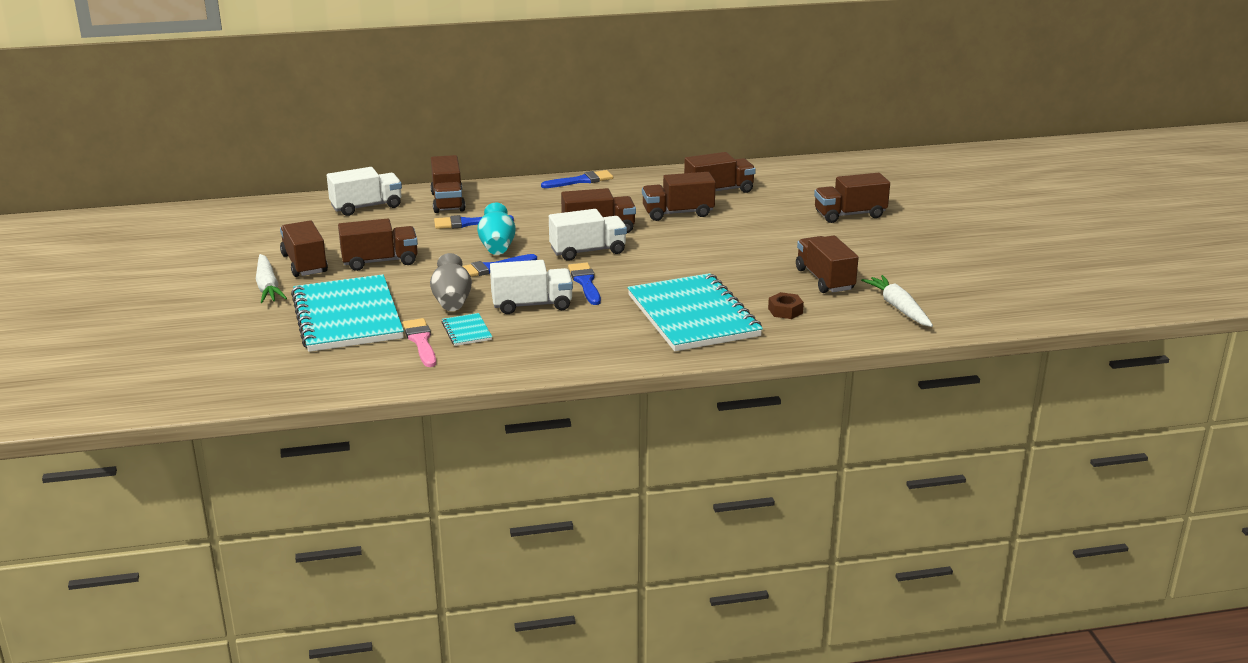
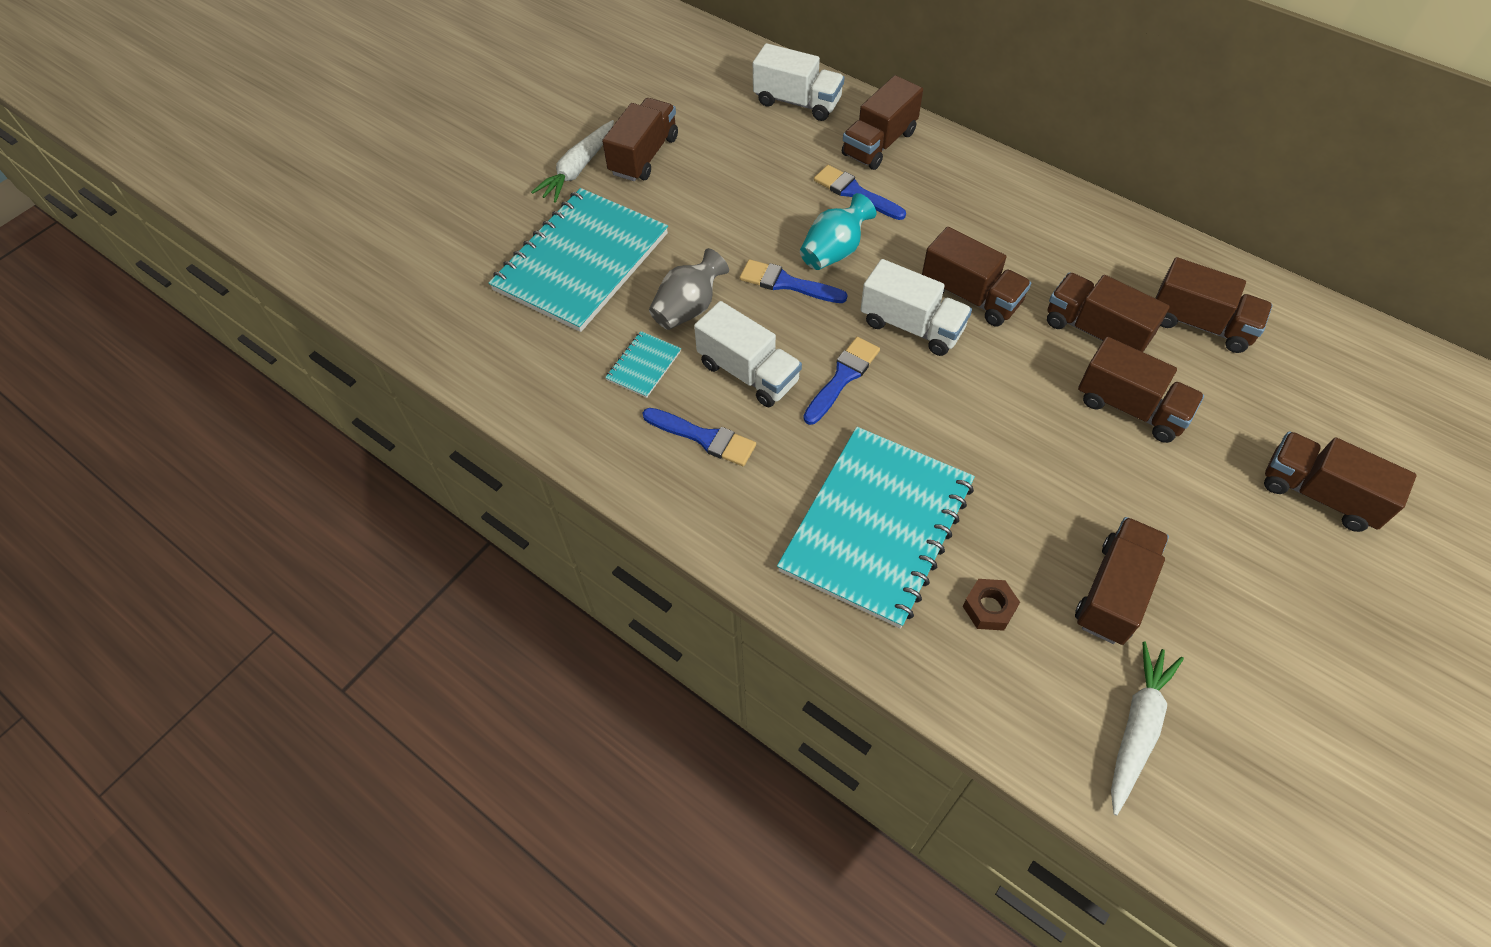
camera: 50 degrees right, 30 degrees up
brown truck [338,218,418,271] -> brown truck moved to [1078,337,1204,443]
pink brush [403,318,436,367] -> none
blue brush [541,170,613,188] -> blue brush moved to [643,408,756,466]

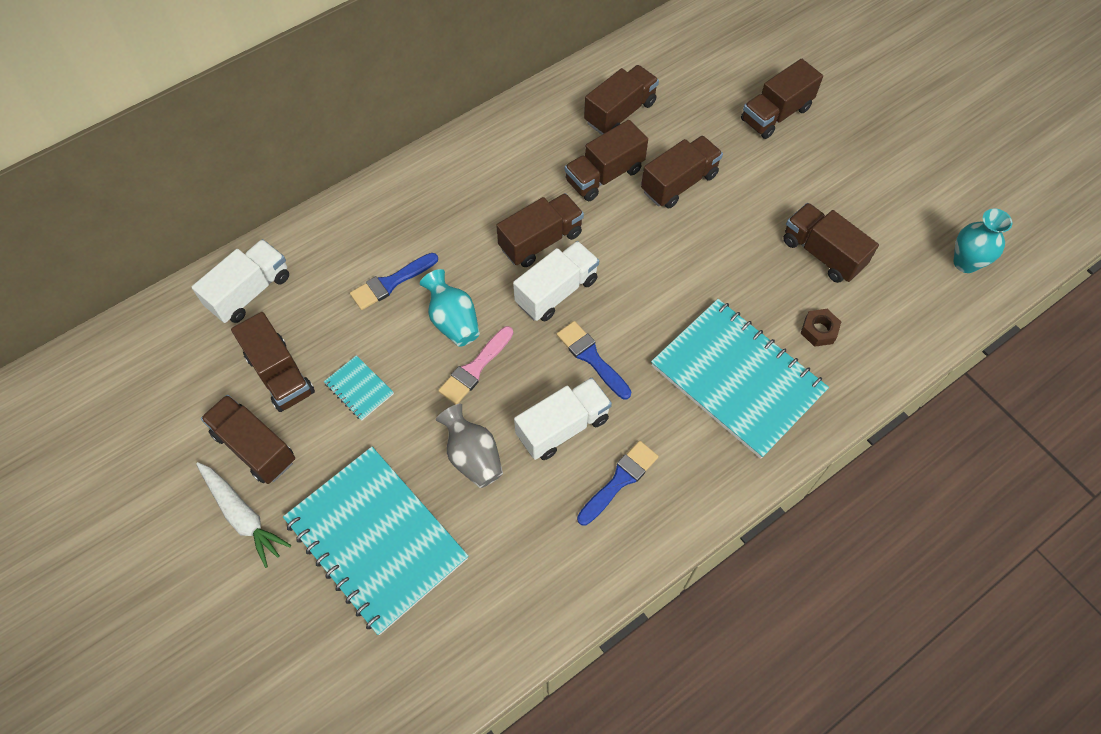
camera: 75 degrees left, 5 degrees up
turquoise notebook [605,331,681,398] -> turquoise notebook moved to [324,355,394,421]
blue brush [740,259,847,303] -> pink brush [438,326,513,404]
brown truck [842,75,923,170] -> brown truck moved to [231,312,315,412]
white carrot [1111,642,1184,815] -> none
none -> turquoise vase [953,209,1012,273]

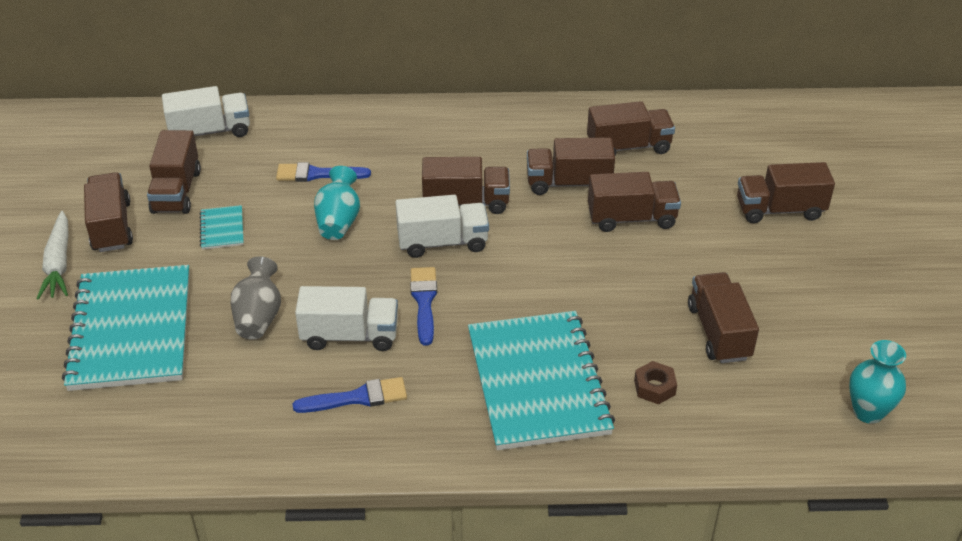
camera: 35 degrees right, 20 degrees down
pink brush [438,326,513,404] -> none

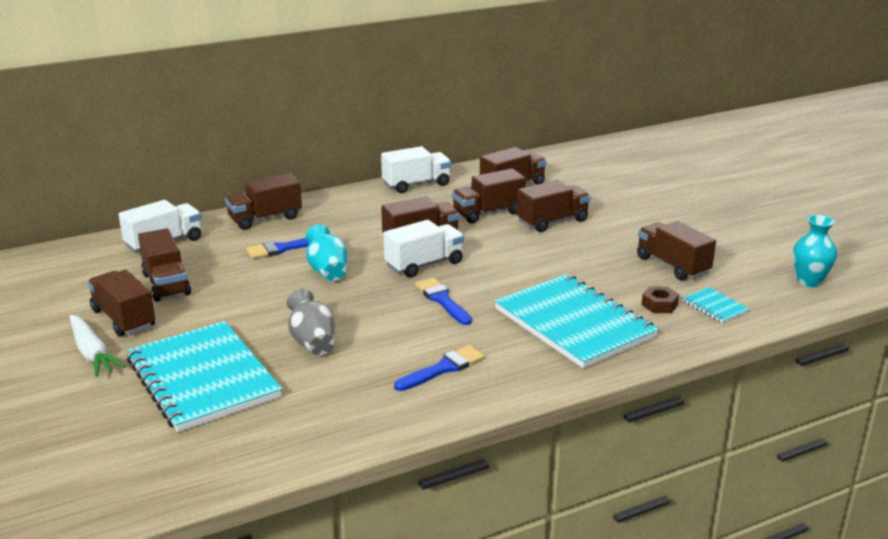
camera: 25 degrees left, 15 degrees down
turquoise notebook [200,205,244,250] -> turquoise notebook moved to [682,287,749,323]
white truck [295,286,398,351] -> white truck moved to [381,146,451,193]
brown truck [737,162,835,223] -> brown truck moved to [225,173,302,230]

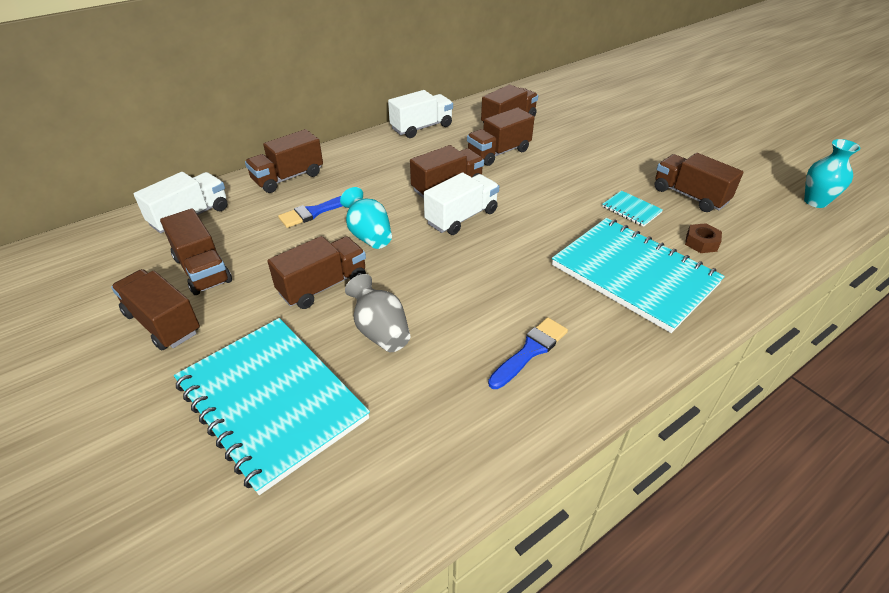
camera: 10 degrees left, 15 degrees up
white carrot [70,315,125,377] -> none
blue brush [415,278,472,325] -> none
brown truck [516,180,590,232] -> brown truck moved to [267,236,366,309]
turquoise notebook [682,287,749,323] -> turquoise notebook moved to [602,190,663,227]

